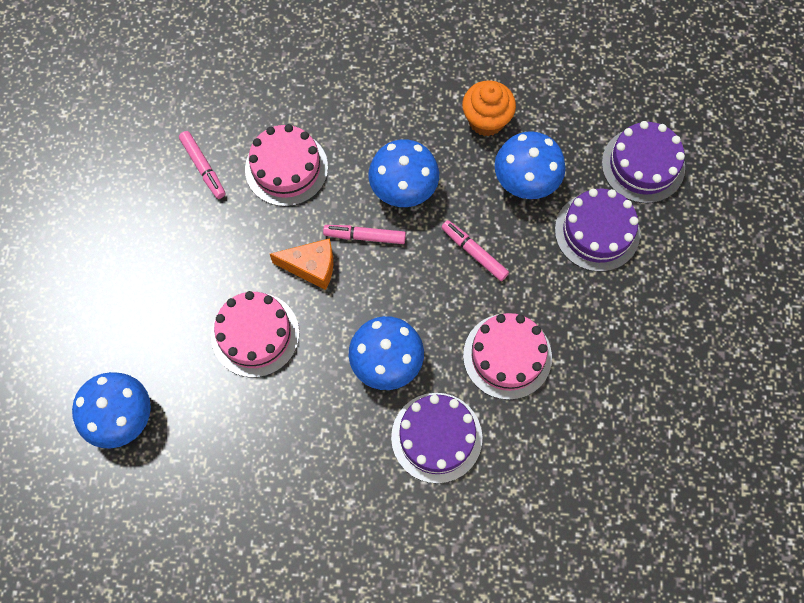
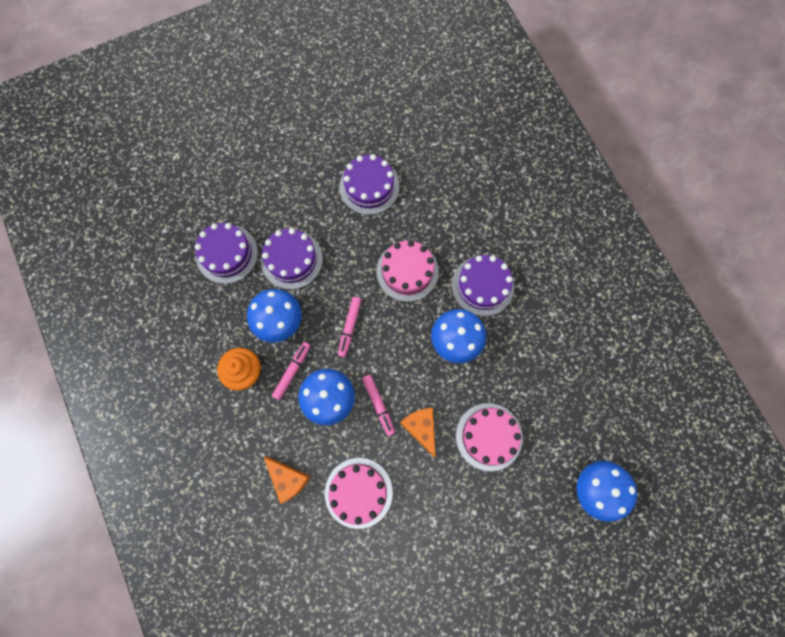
camera: 120 degrees left, 5 degrees up
pink marker [179,131,226,199] -> pink marker moved to [272,342,311,400]
none -> orange cheese [264,457,311,504]
none -> purple cake [339,154,399,215]

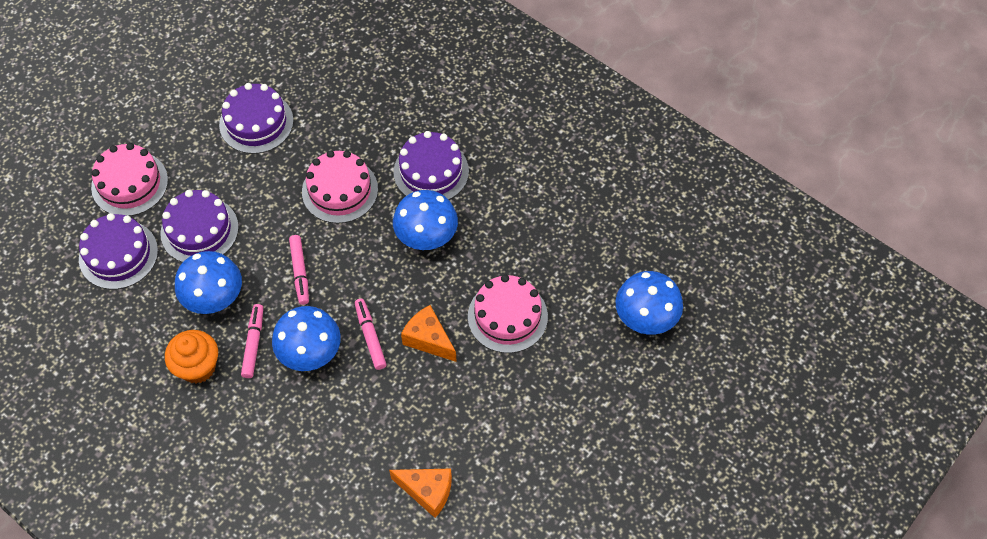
camera: 25 degrees left, 15 degrees down
orange cheese [264,457,311,504] -> orange cheese moved to [389,469,452,518]
pink cake [325,458,393,529] -> pink cake moved to [91,143,168,216]
pink marker [362,375,395,436] -> pink marker turned 150 degrees counterclockwise [355,299,387,370]

